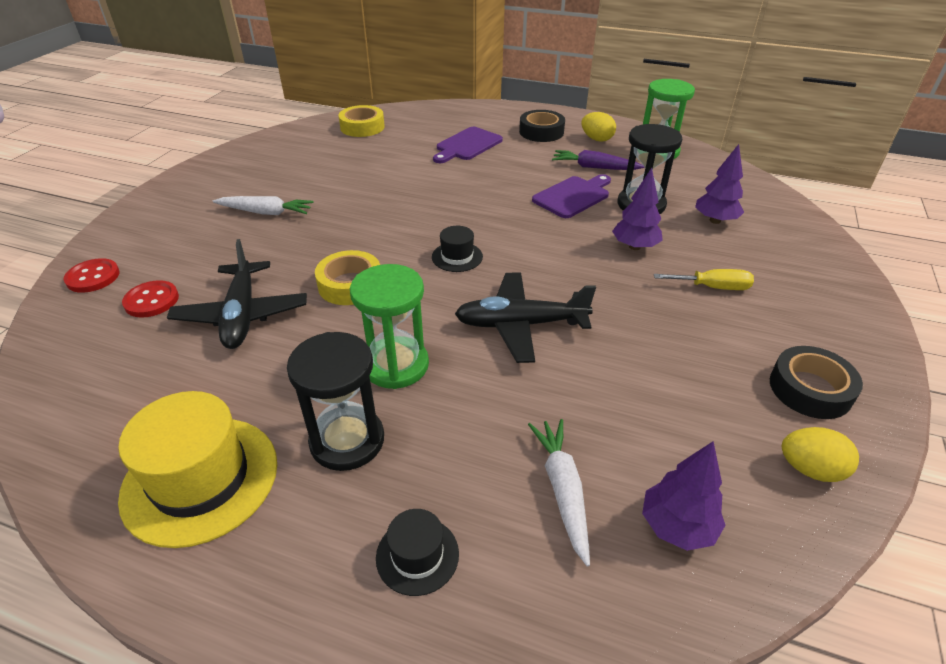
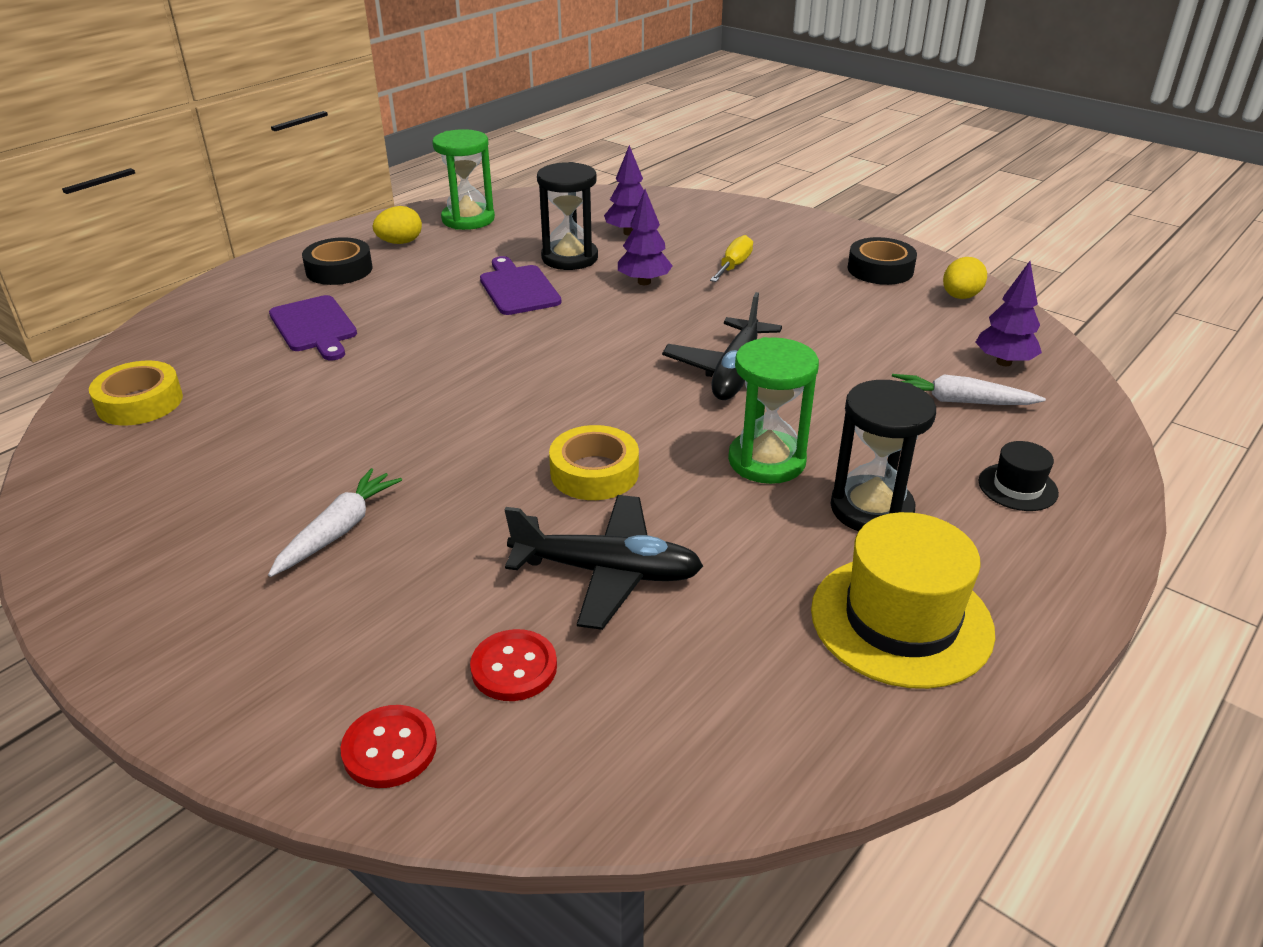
camera: 70 degrees left, 5 degrees down
black hat [432,226,483,272] -> none
purple carrot [552,150,645,170] -> none

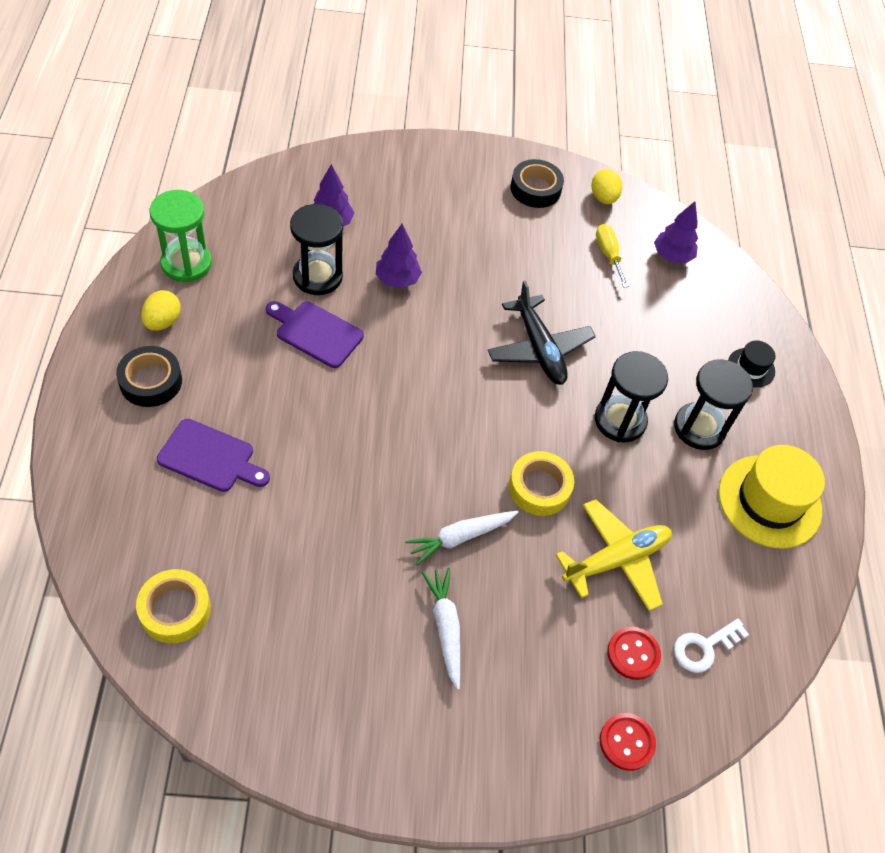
camera: 45 degrees left, 20 degrees up
black plane [505,495,703,630] -> yellow plane [555,499,672,611]
yellow screwdriver [710,235,753,282] -> yellow screwdriver moved to [596,224,629,287]
green hourglass [728,337,819,484] -> black hourglass [595,351,668,442]
white carrot [892,374,1046,405] -> white carrot moved to [405,511,519,565]
none -> white key [674,619,749,673]

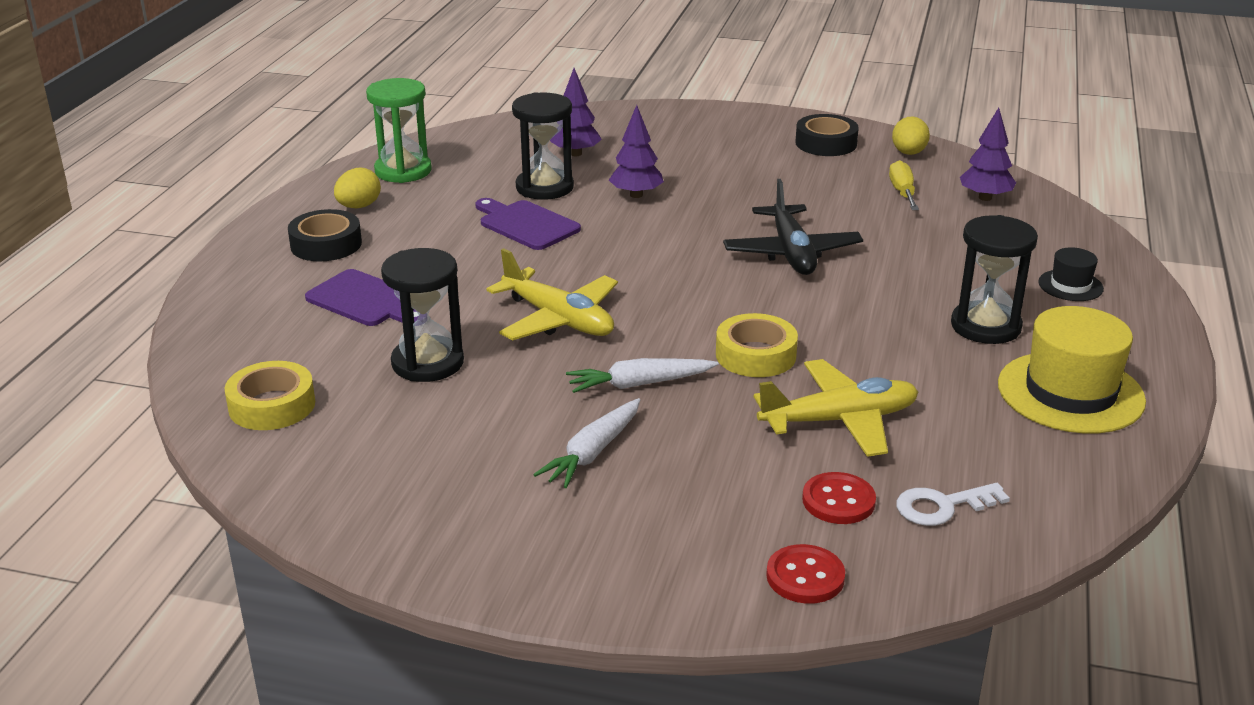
camera: 20 degrees right, 25 degrees down
white carrot [422,568,460,690] -> white carrot turned 150 degrees counterclockwise [533,398,640,488]
black hourglass [595,351,668,442] -> black hourglass moved to [381,248,464,382]
none -> yellow plane [486,248,618,340]

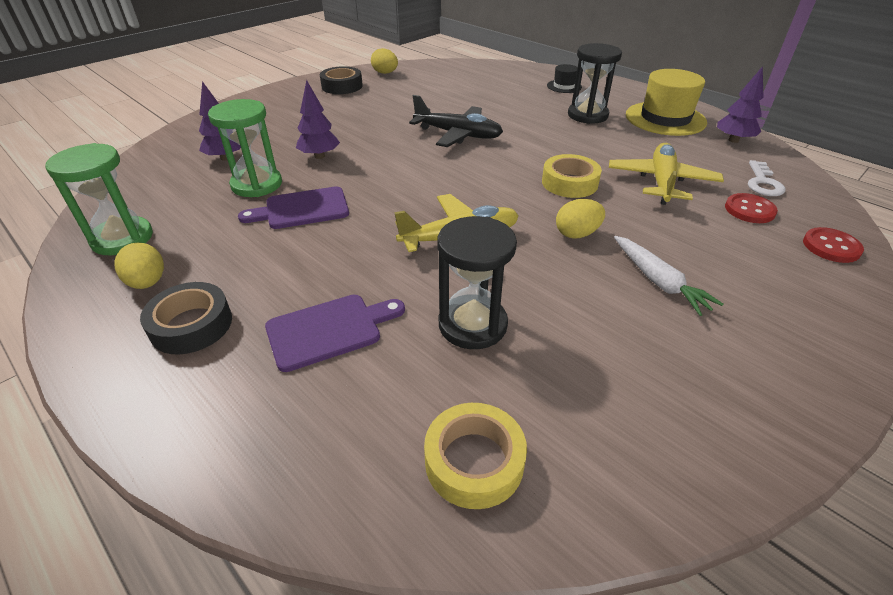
camera: 60 degrees left, 10 degrees up
black hourglass [512,92,574,200] -> green hourglass [208,99,282,197]
white carrot [566,358,719,393] -> yellow egg [556,199,605,239]
yellow screwdriver [889,160,919,210] -> none
purple tree [960,108,1016,201] -> purple tree moved to [717,66,764,143]

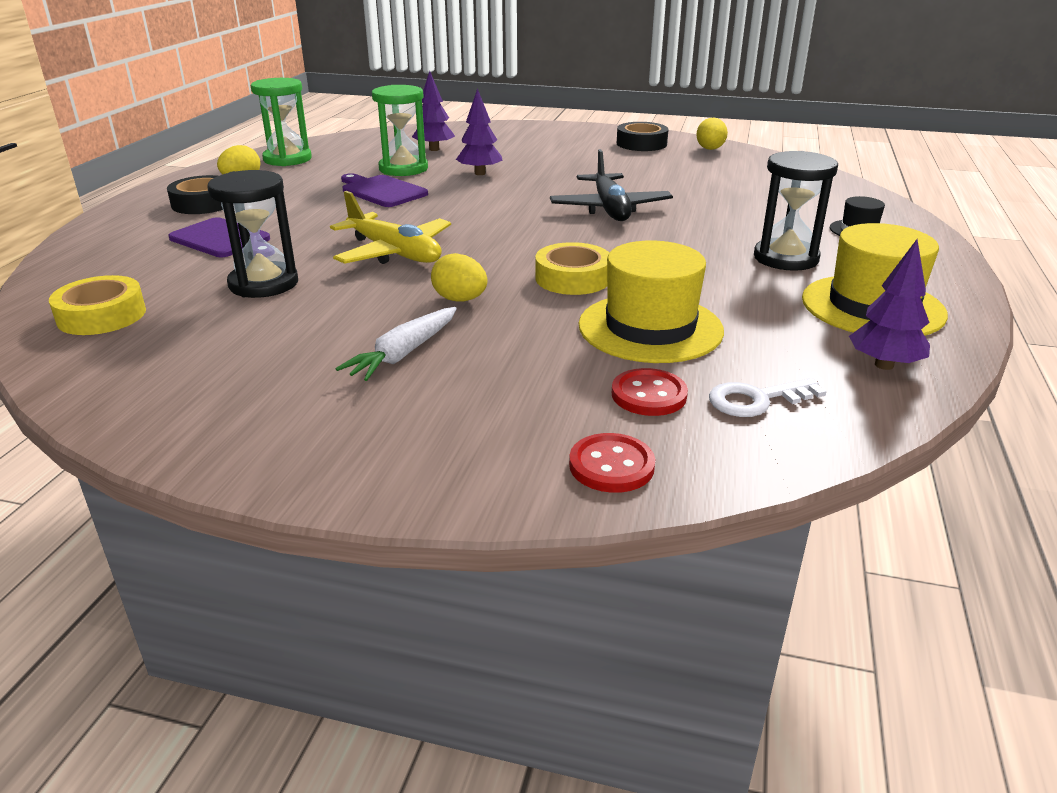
camera: 60 degrees right, 10 degrees down
yellow plane [609,143,724,205] -> yellow hat [579,240,724,363]

